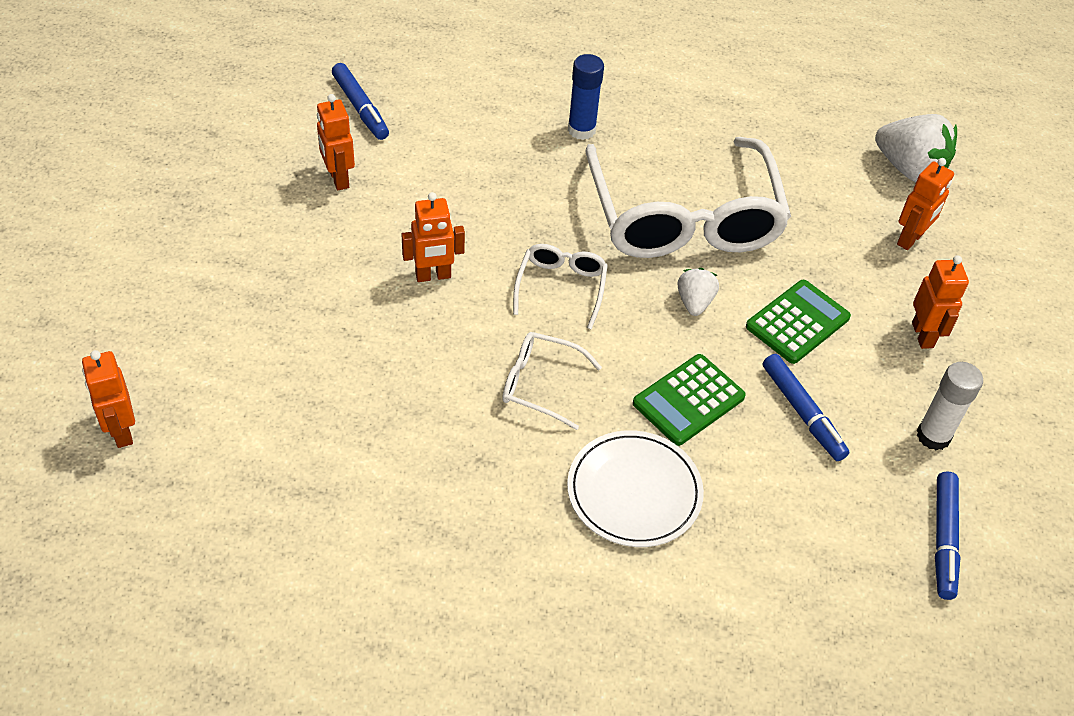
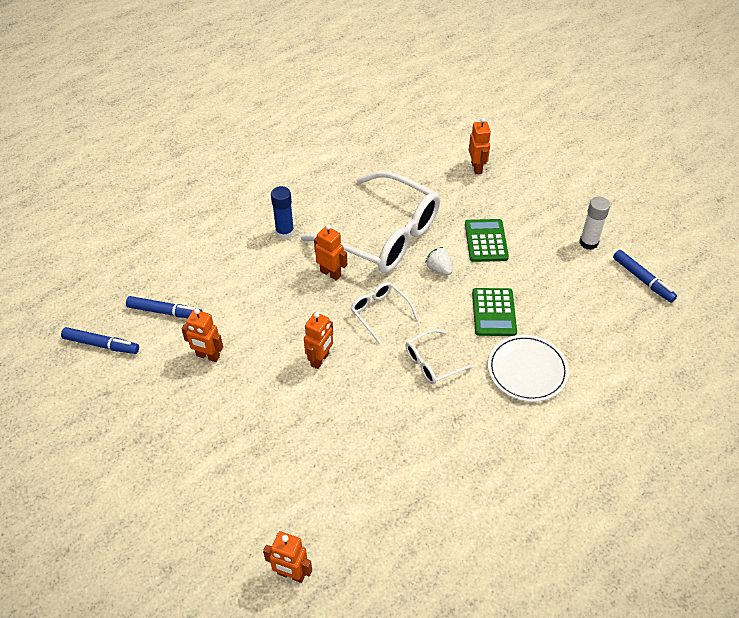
camera: 45 degrees left, 0 degrees up
blue marker [763,354,849,461] -> blue marker moved to [61,327,139,354]
white strawberry [875,114,957,182] -> none
orange robot [912,255,969,349] -> orange robot moved to [314,224,347,281]

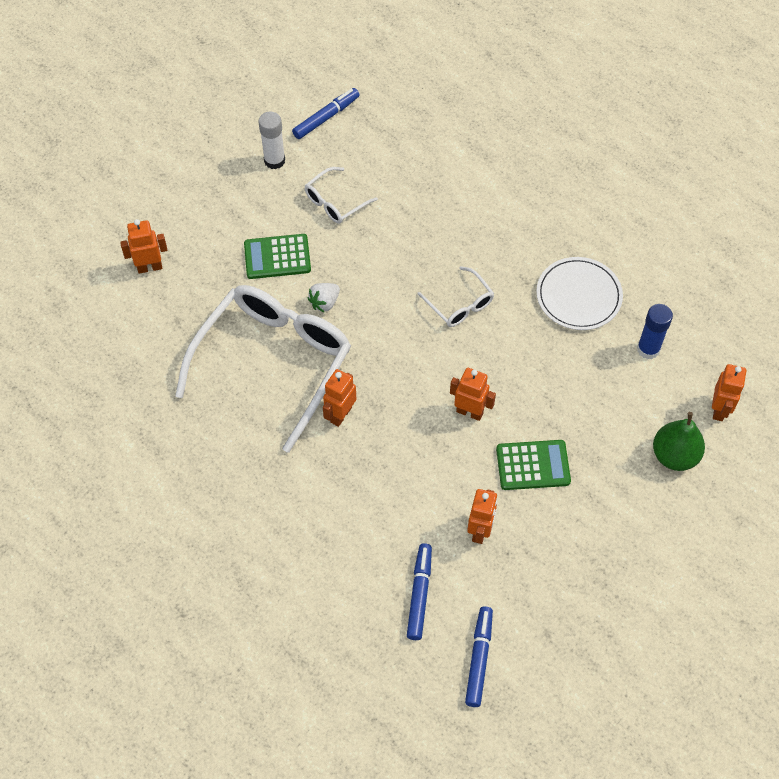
camera: 95 degrees left, 10 degrees up
blue glue stick [271,186,294,239] -> blue glue stick moved to [637,304,673,359]
white glasses [351,282,418,344] -> white glasses moved to [305,167,378,224]
green calculator [472,288,517,336] -> green calculator moved to [496,440,571,490]
white plate [488,335,569,402] -> white plate moved to [536,257,623,330]
none -> green pear [653,412,705,471]

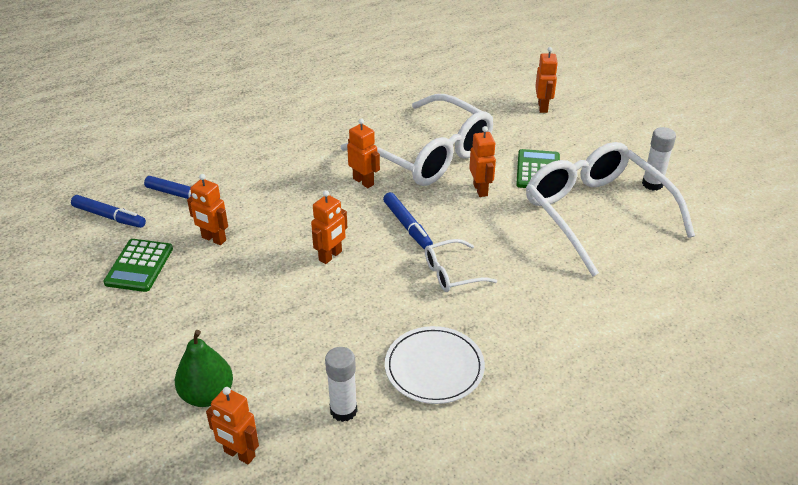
camera: 105 degrees right, 20 degrees down
blue marker [292,88,360,139] -> blue marker moved to [383,192,433,250]
white glasses [305,167,378,224] -> white glasses [526,142,695,276], size x2.27
white strawberry [308,283,340,313] -> orange robot [469,126,496,197]
green calculator [496,440,571,490] -> green calculator moved to [103,239,173,292]
blue glue stick [637,304,673,359] -> white glue stick [325,347,357,422]

